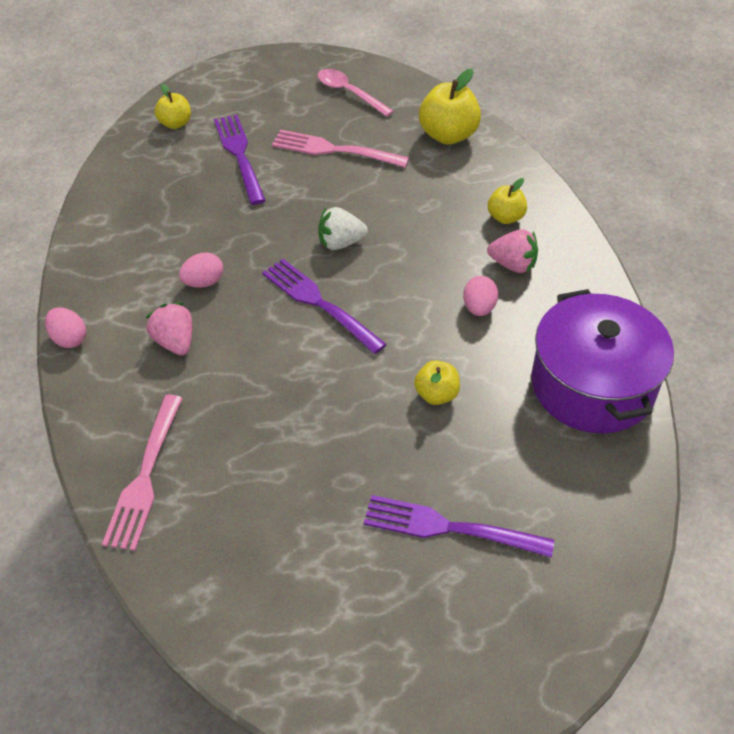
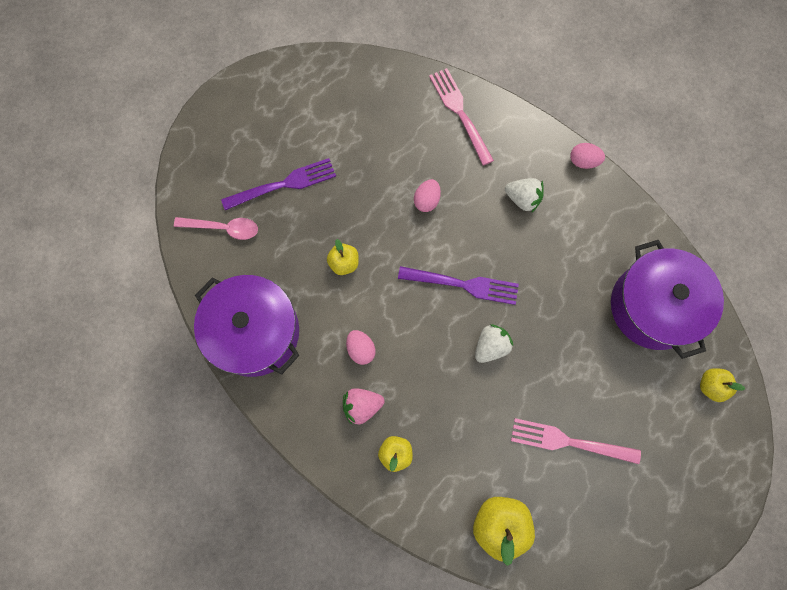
camera: 145 degrees right, 25 degrees up
pink strawberry [146,303,192,356] -> white strawberry [505,178,544,213]
pink egg [179,252,223,288] -> pink egg moved to [414,179,441,212]
purple fork [214,115,266,205] -> none
pink fork [272,130,409,168] -> pink fork turned 150 degrees counterclockwise [511,418,641,464]
pink spoon [317,69,394,117] -> pink spoon moved to [174,217,258,240]
none -> purple pot [611,240,724,359]

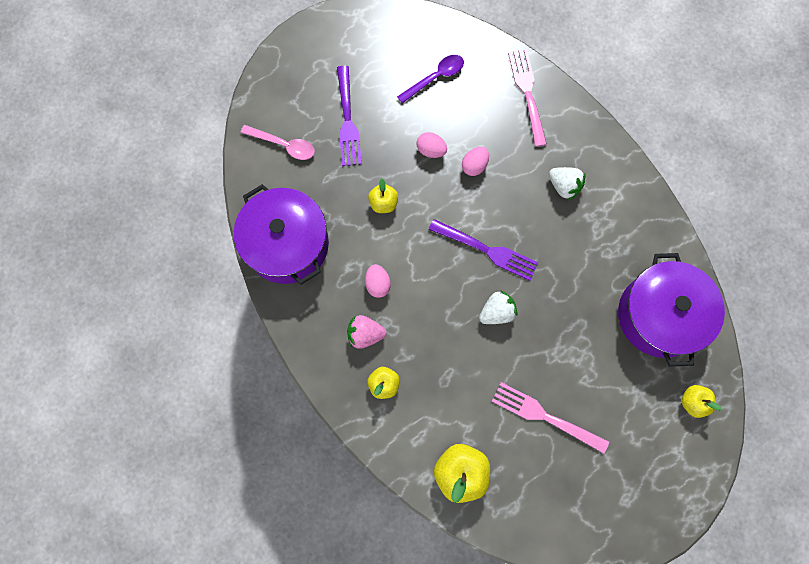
camera: 15 degrees right, 0 degrees up
purple fork [221,158,336,210] -> purple fork turned 90 degrees clockwise [337,66,362,166]
pink egg [570,143,605,169] -> pink egg moved to [417,132,447,158]
none -> purple spoon [397,55,464,104]

